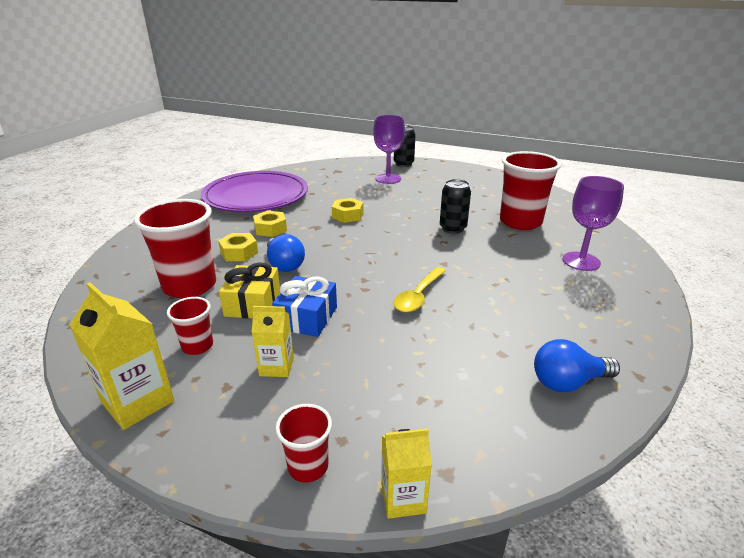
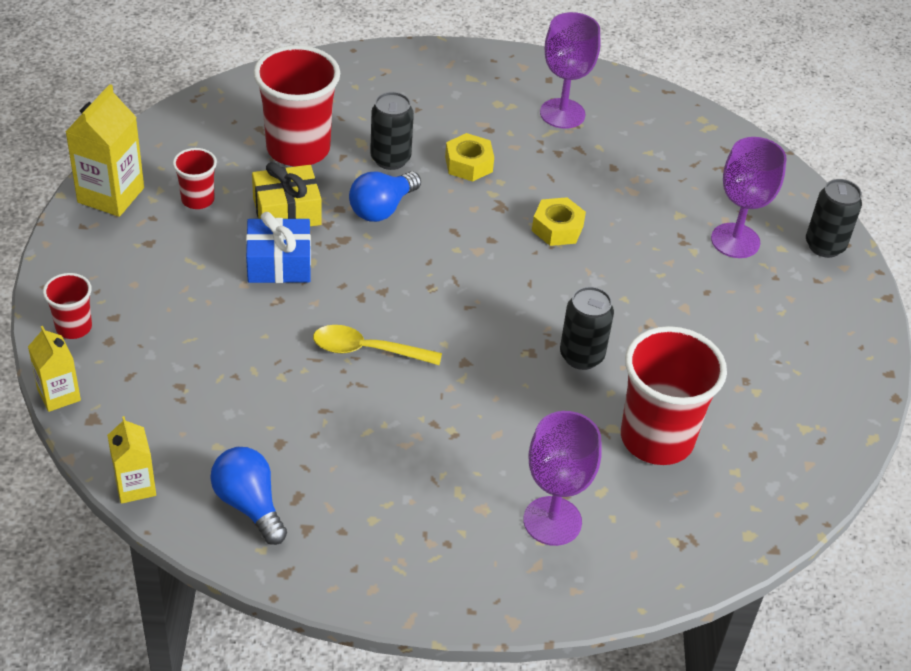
camera: 65 degrees right, 15 degrees up
purple plate [201,171,308,212] -> purple goblet [540,12,600,129]
yellow nut [218,233,258,261] -> black can [370,92,414,170]
yellow carton [252,306,294,377] -> yellow carton moved to [107,416,156,504]

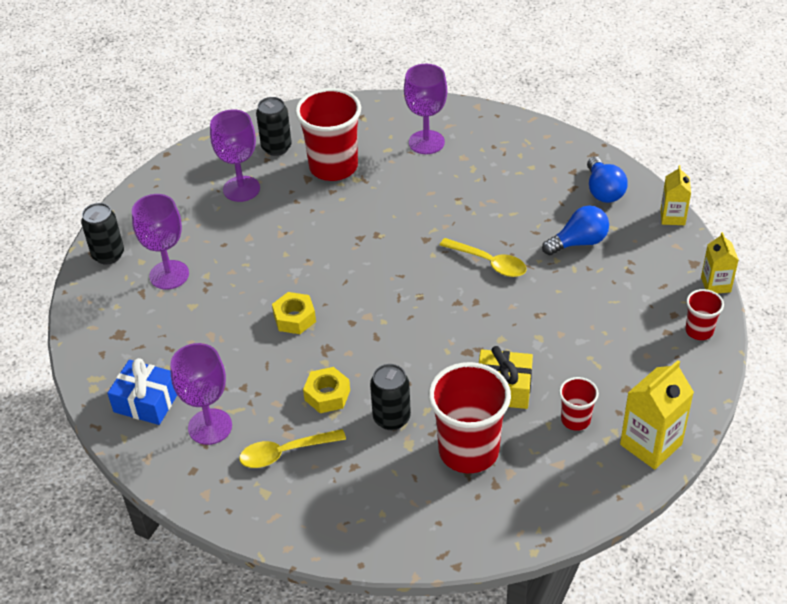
camera: 150 degrees left, 0 degrees up
blue gift [246,212,311,283] -> blue gift moved to [107,358,177,425]
blue light bulb [349,171,421,222] -> blue light bulb moved to [542,206,609,255]
black can [560,286,614,370] -> black can moved to [256,97,292,156]
none -> purple goblet [210,110,260,202]
none -> yellow spoon [239,429,346,468]

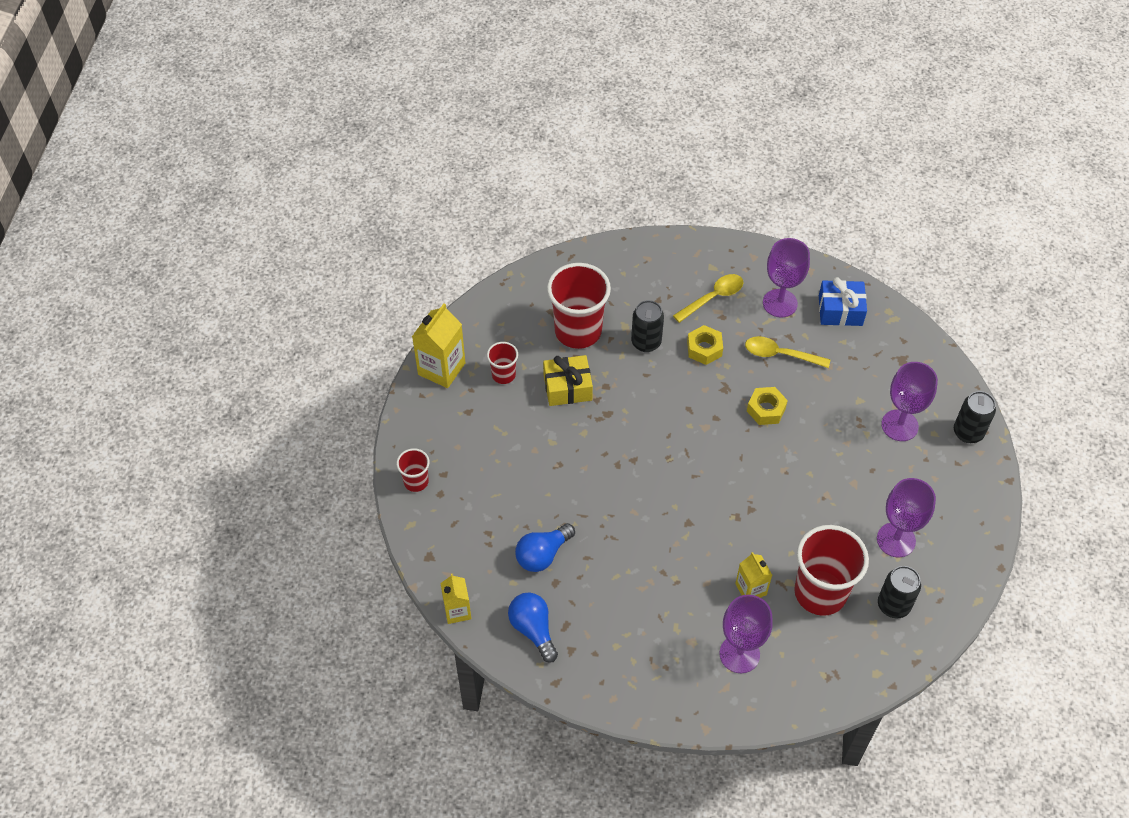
camera: 160 degrees right, 10 degrees up
yellow spoon [440,238,527,277] -> yellow spoon moved to [745,336,830,368]
yellow carton [701,232,739,294] -> yellow carton moved to [735,552,772,598]

